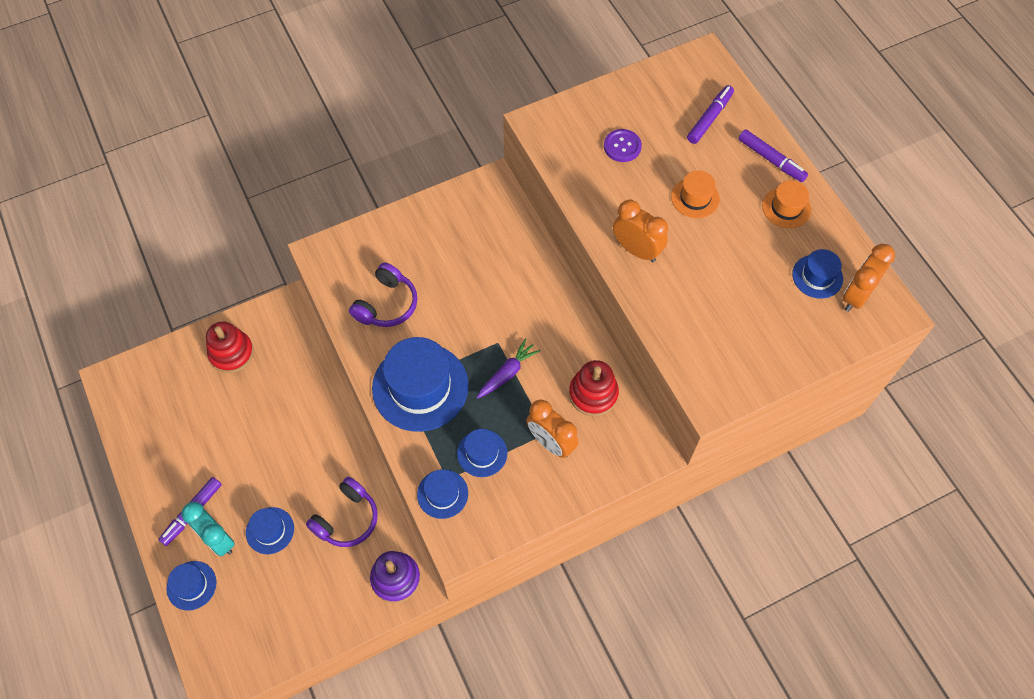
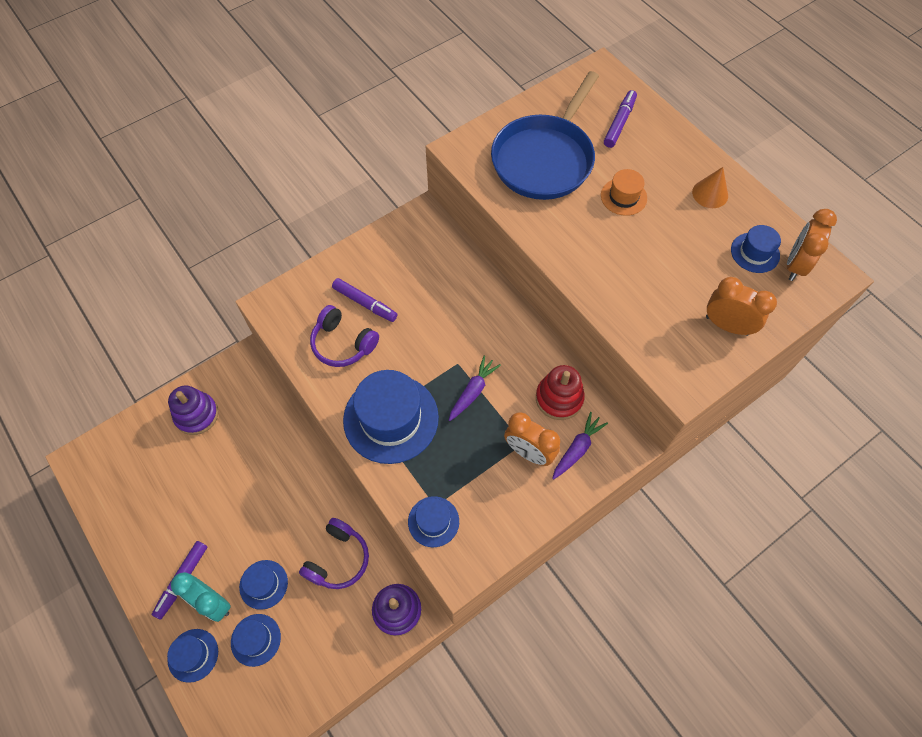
camera: 10 degrees left, 0 degrees up
red stacking toy [206,322,254,373] -> purple stacking toy [168,385,218,435]
purple headphones [349,263,417,327] -> purple headphones turned 105 degrees clockwise [310,305,379,367]
blue hat [457,429,507,477] -> blue hat moved to [231,614,281,667]
purple button [604,129,642,162] -> blue pan [491,71,599,200]
orange clock [613,200,668,262] -> orange clock moved to [706,277,777,336]
purple marker [739,129,808,182] -> purple marker moved to [332,278,397,322]
orange hat [762,180,811,228] -> orange cone [692,167,728,208]
none -> purple carrot [552,412,608,480]

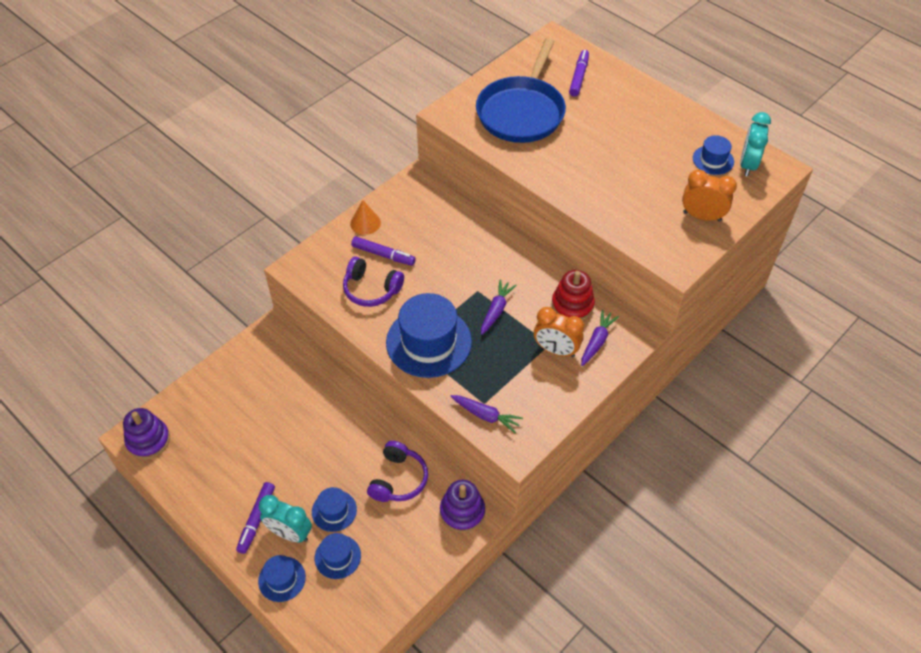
camera: 10 degrees left, 10 degrees down
purple stacking toy [168,385,218,435] -> purple stacking toy moved to [123,408,170,459]
blue hat [408,496,459,547] -> purple carrot [450,395,523,433]
orange hat [601,169,647,216] -> none
orange cone [692,167,728,208] -> orange cone moved to [350,200,381,235]
orange clock [787,209,837,281] -> turquoise clock [740,112,771,177]

